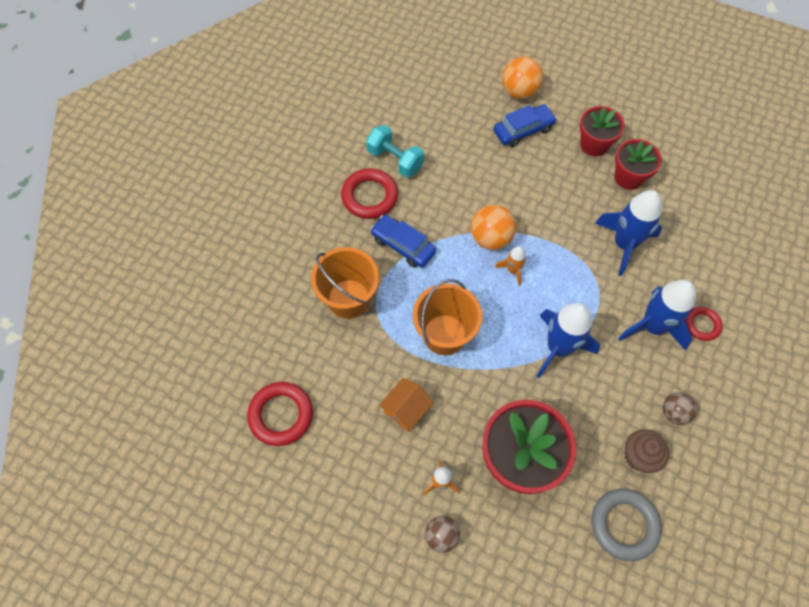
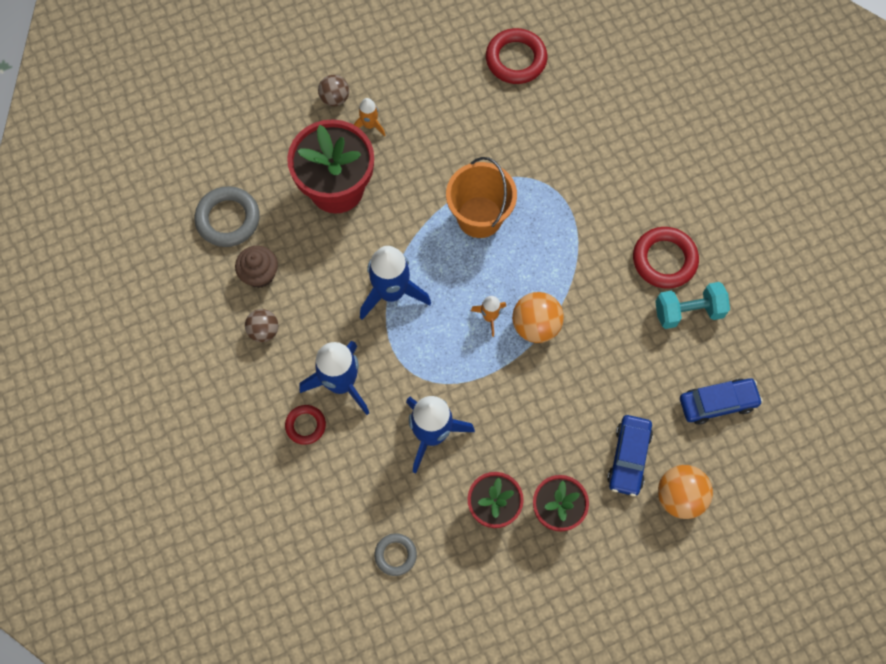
camera: 130 degrees right, 5 degrees up
orange bucket [311,247,379,319] -> none
blue car [370,215,436,268] -> blue car moved to [680,378,763,424]
orange house [379,378,434,432] -> none
none -> grey ring [374,533,417,576]

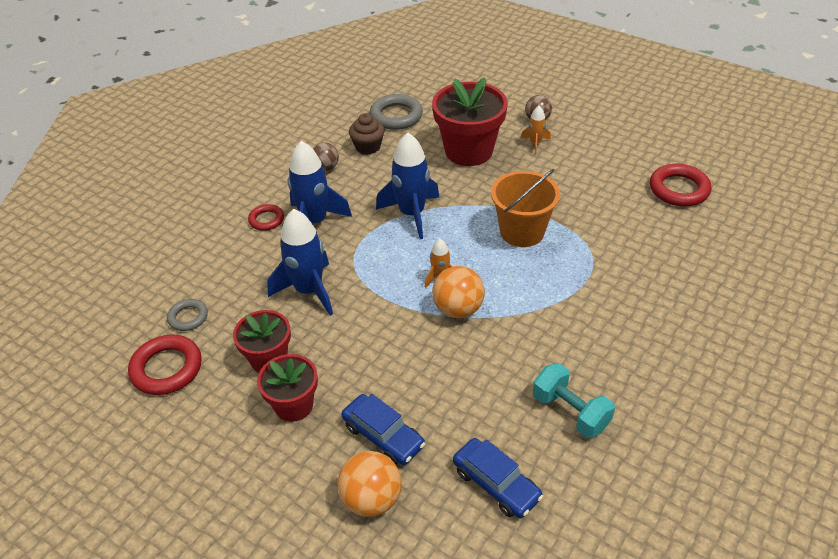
camera: 60 degrees right, 25 degrees down
blue car [607,415,653,496] -> blue car turned 120 degrees counterclockwise [342,394,425,465]
red ring [633,227,699,289] -> red ring moved to [128,335,202,395]

